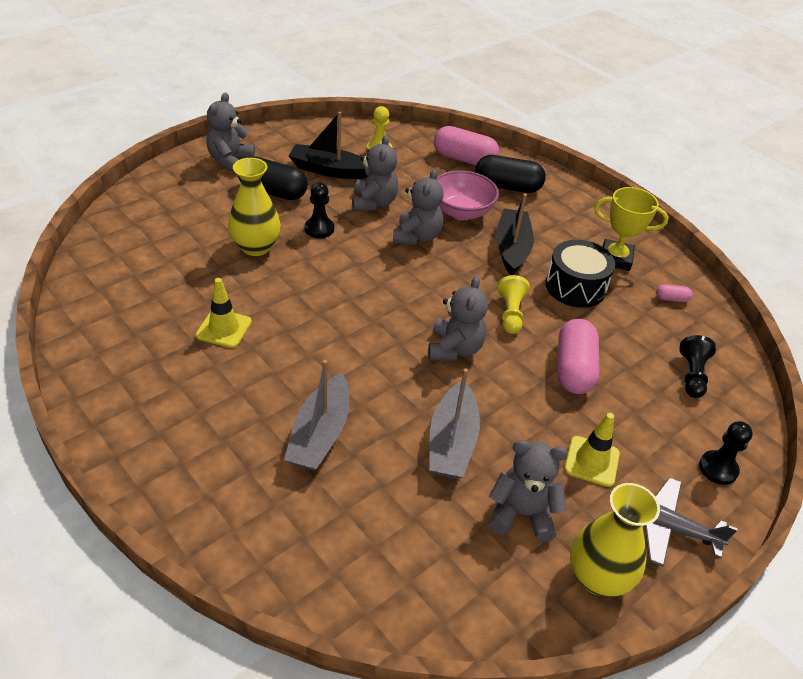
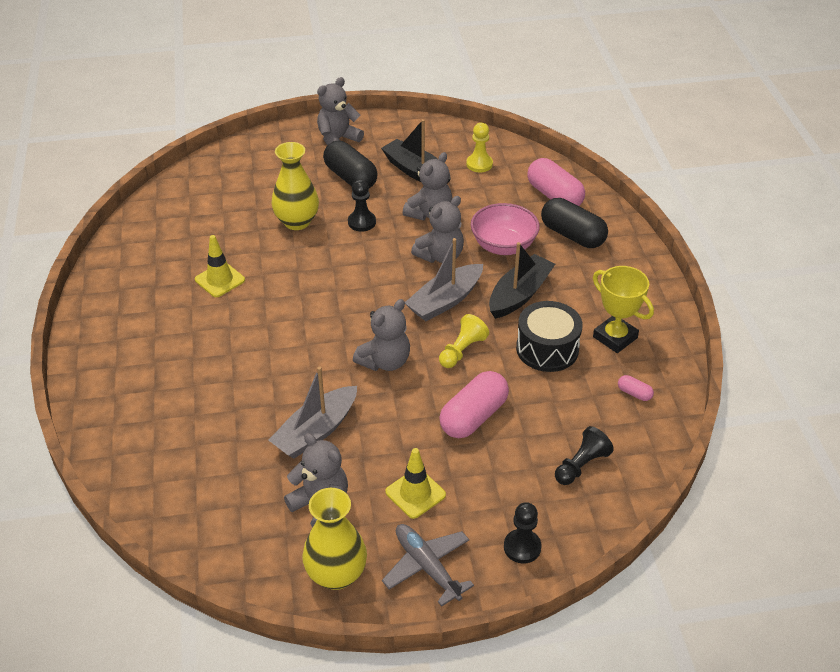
camera: 35 degrees right, 0 degrees up
grey boat [284,360,349,471] -> grey boat moved to [405,238,483,321]

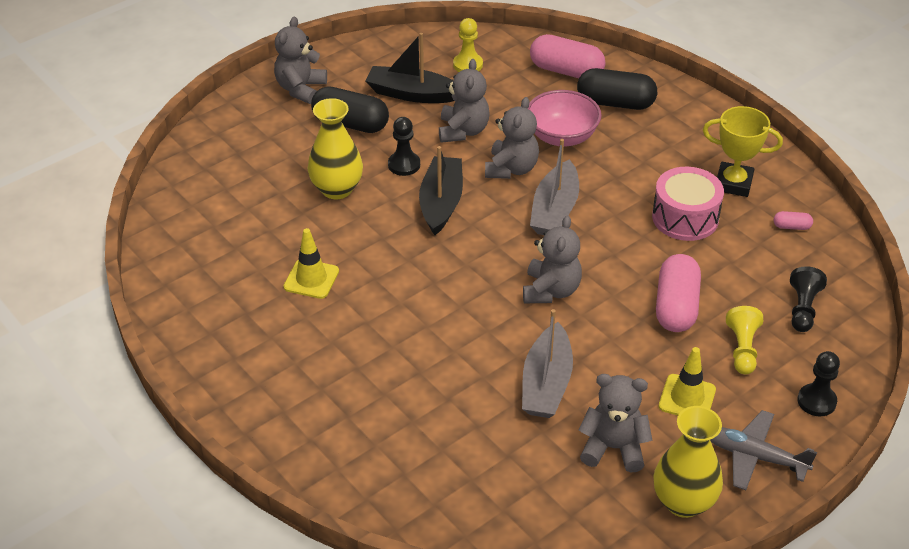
camera: 30 degrees left, 0 degrees up
yellow pawn [439,314,489,368] -> yellow pawn moved to [726,306,763,374]
black boat [489,242,555,319] -> black boat moved to [419,146,463,235]
black drum [516,301,583,372] -> pink drum [652,167,724,241]

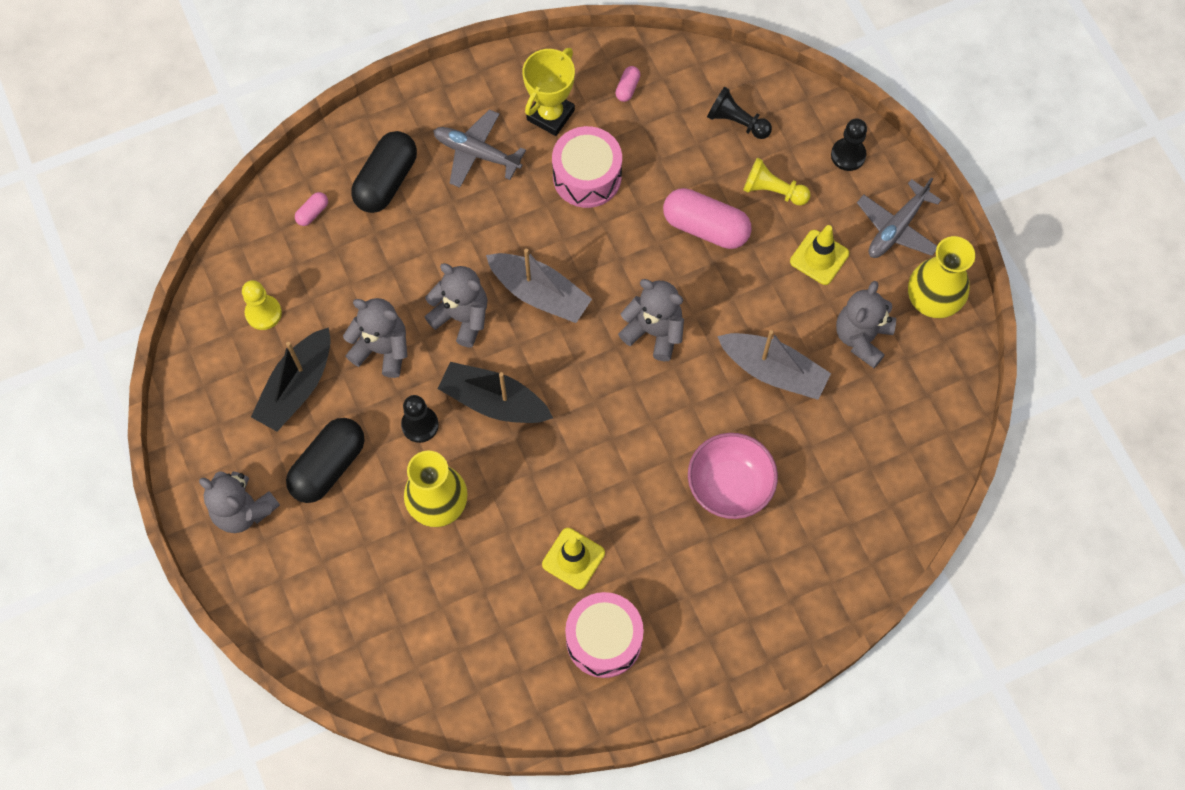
camera: 75 degrees left, 25 degrees up
pink bowl [528,90,602,147] -> pink bowl moved to [688,433,778,519]
pink capsule [530,34,606,78] -> pink capsule [295,192,328,226], size x0.44
none -> grey plane [434,110,526,188]
none -> pink drum [565,592,644,678]

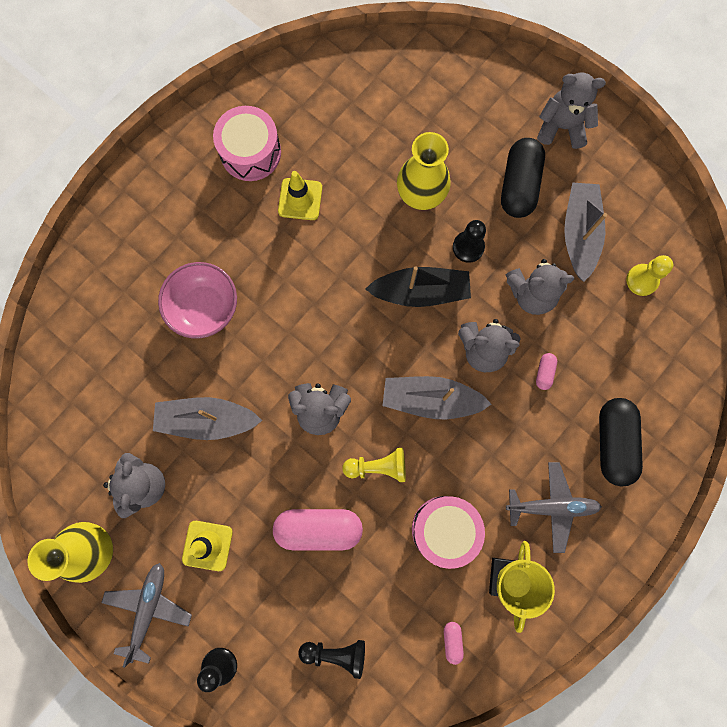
camera: 155 degrees right, 10 degrees up
black boat [251,327,331,432] -> grey boat [564,182,607,282]
pink capsule [295,192,328,226] -> pink capsule moved to [536,353,557,390]
yellow pawn [743,158,811,206] -> yellow pawn moved to [342,448,406,482]

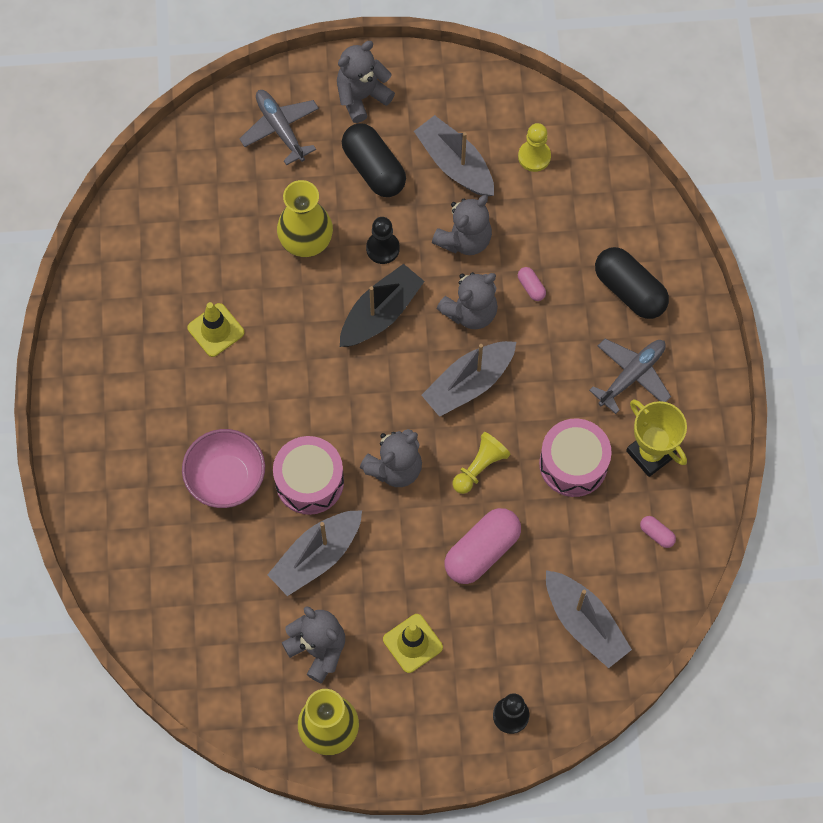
camera: 45 degrees left, 10 degrees down
grey plane [101,563,192,668] -> grey plane moved to [239,90,319,165]
pink drum [213,106,281,181] -> pink drum moved to [273,436,344,515]
black pawn [298,640,365,679] -> grey boat [546,570,632,668]

